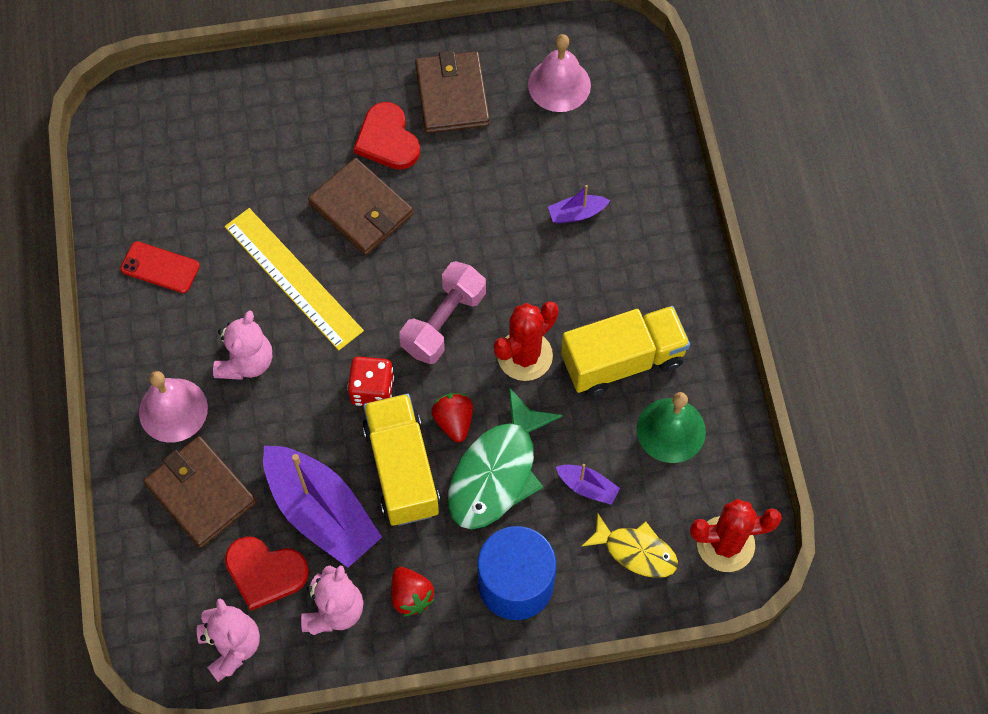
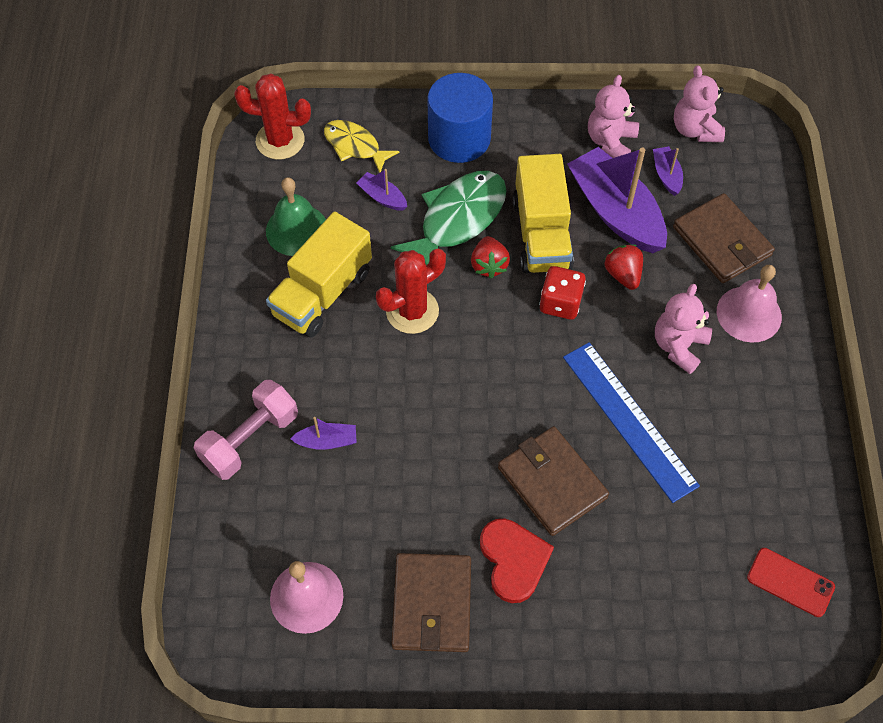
camera: 170 degrees left, 5 degrees down
red phone [120,241,200,293] -> red phone moved to [747,548,835,617]
yellow ruler [225,208,364,350] -> blue ruler [563,342,700,503]
red heart [225,536,309,611] -> purple boat [653,146,683,196]
red strawberry [391,567,435,616] -> red strawberry moved to [604,244,643,290]
pink dumbbell [399,261,486,364] -> pink dumbbell moved to [194,380,298,480]
yellow truck [561,306,690,396] -> yellow truck turned 45 degrees counterclockwise [266,212,372,337]

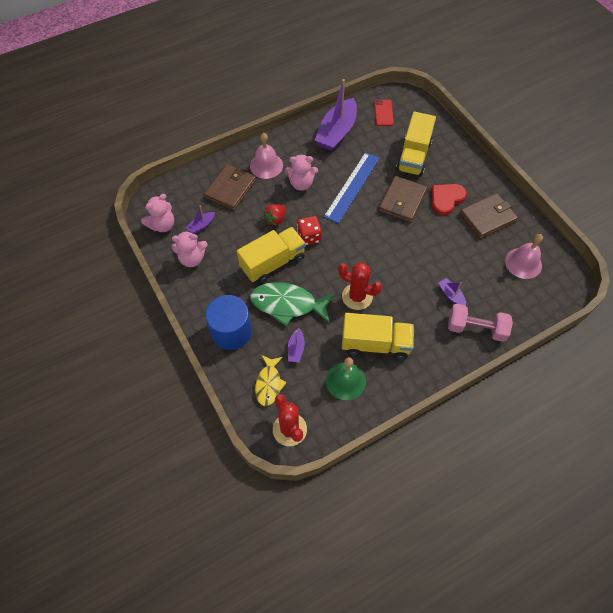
camera: 120 degrees left, 0 degrees up
red strawberry [471,236,510,278] -> none
purple boat [567,147,667,253] -> purple boat moved to [314,79,357,151]
none -> yellow truck [396,111,436,176]

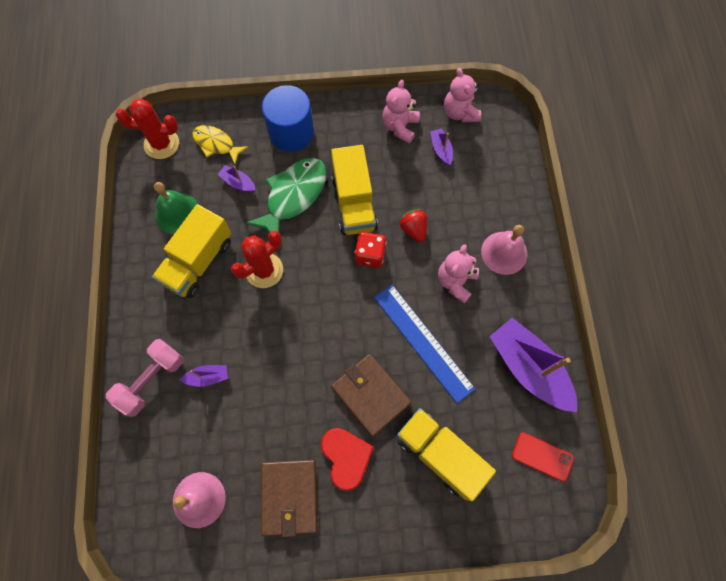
camera: 115 degrees right, 10 degrees up
brown wallet [204,164,256,211] -> none

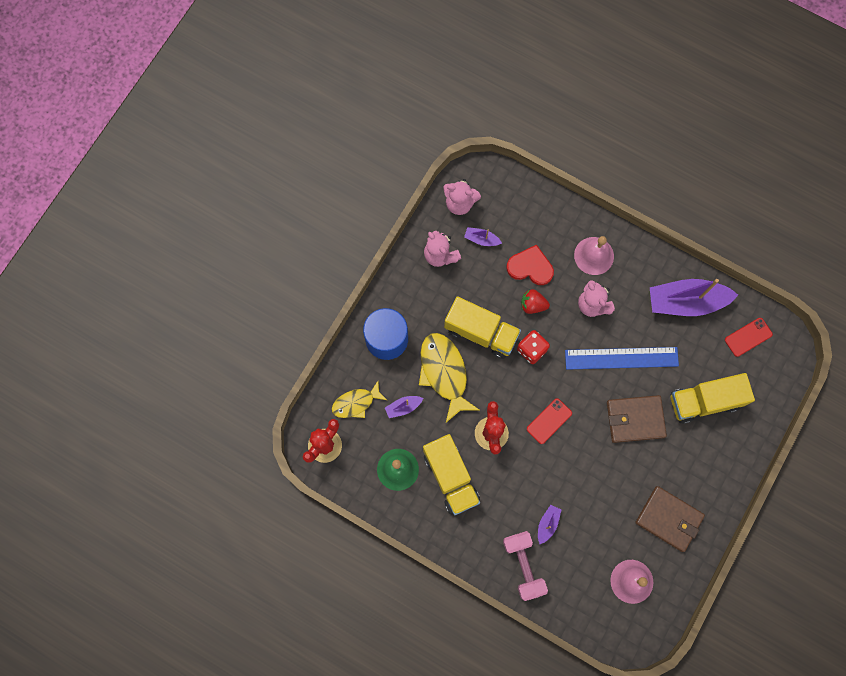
camera: 55 degrees left, 5 degrees up
green fish [245,158,327,233] -> yellow fish [419,333,480,423]
red heart [321,428,374,491] -> red heart moved to [506,245,554,285]
none -> red phone [527,399,572,444]

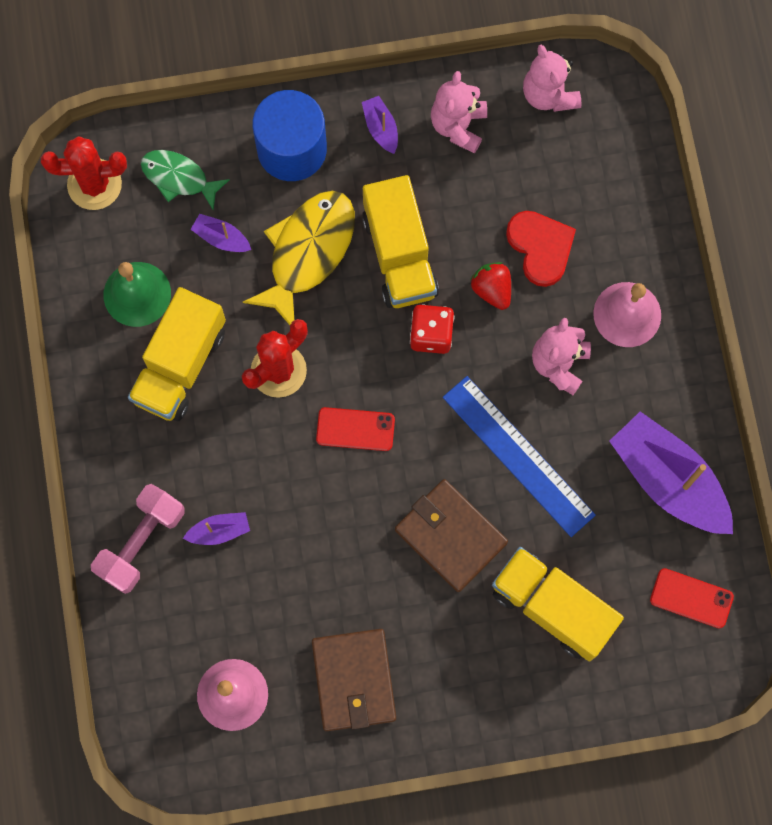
camera: 50 degrees right, 0 degrees up
yellow fish [332,381,387,418] -> green fish [141,150,230,211]
purple boat [464,227,502,246] -> purple boat moved to [362,96,398,154]

